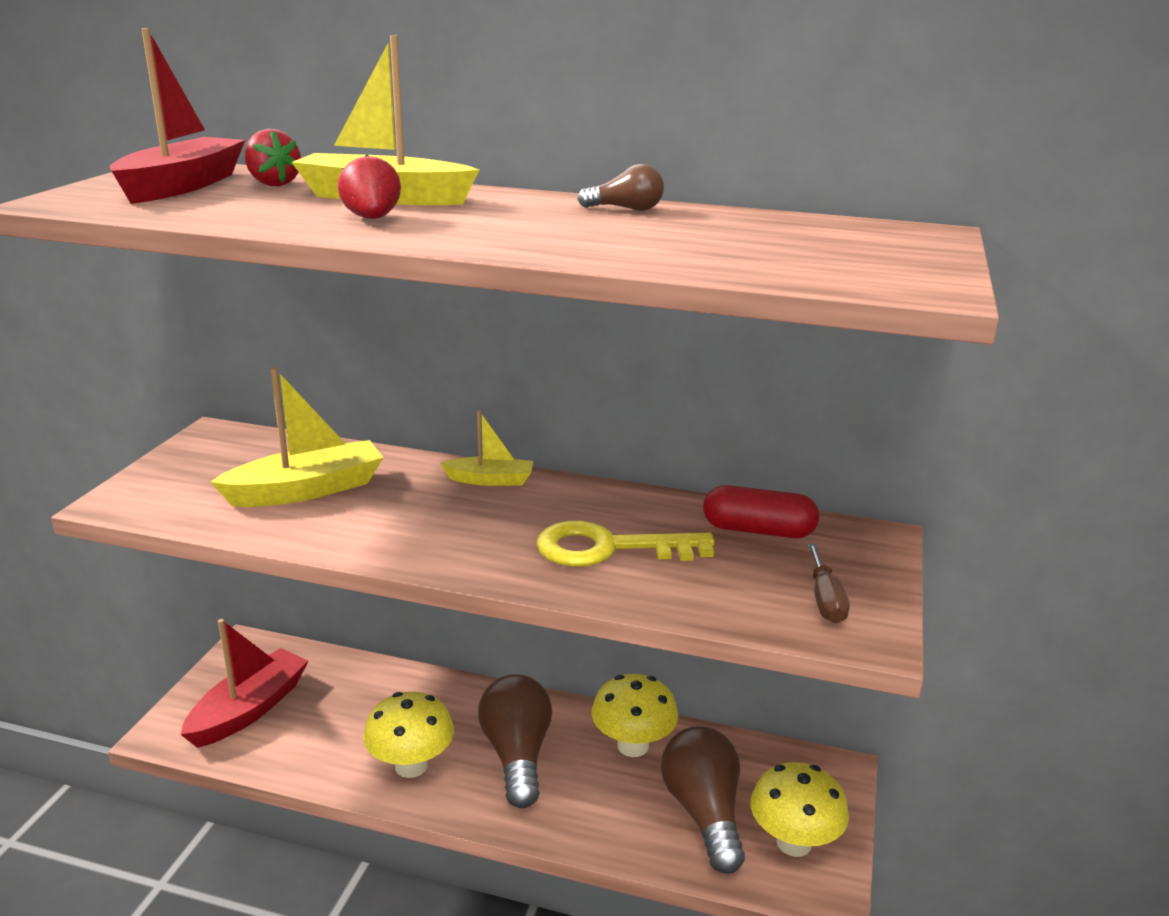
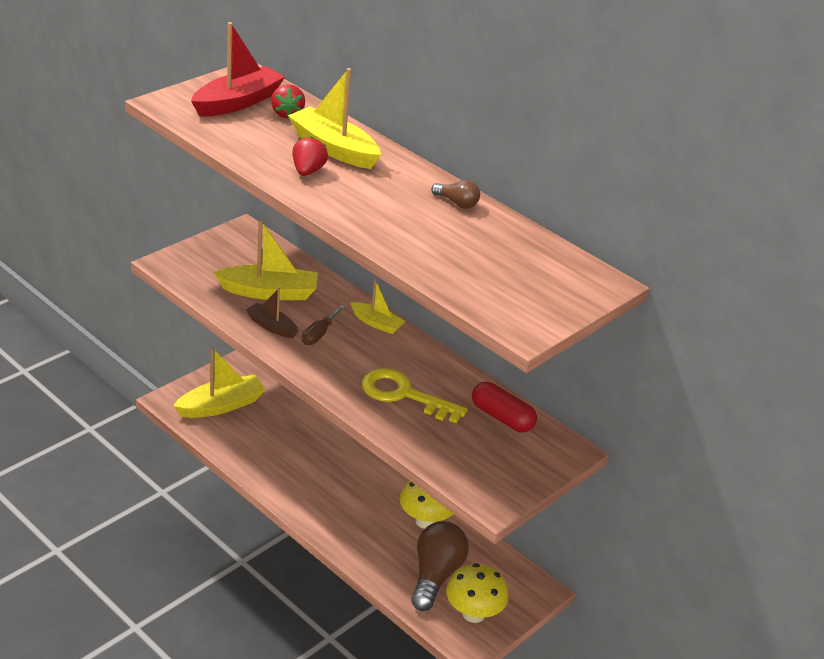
camera: 25 degrees right, 10 degrees up
red boat [180,619,308,748] -> yellow boat [173,347,266,418]
yellow mushroom [363,692,454,778] -> none
brown light bulb [478,674,552,808] -> none
brown screwdriver [808,544,850,623] -> brown screwdriver moved to [302,305,345,345]
none -> brown boat [246,288,299,338]

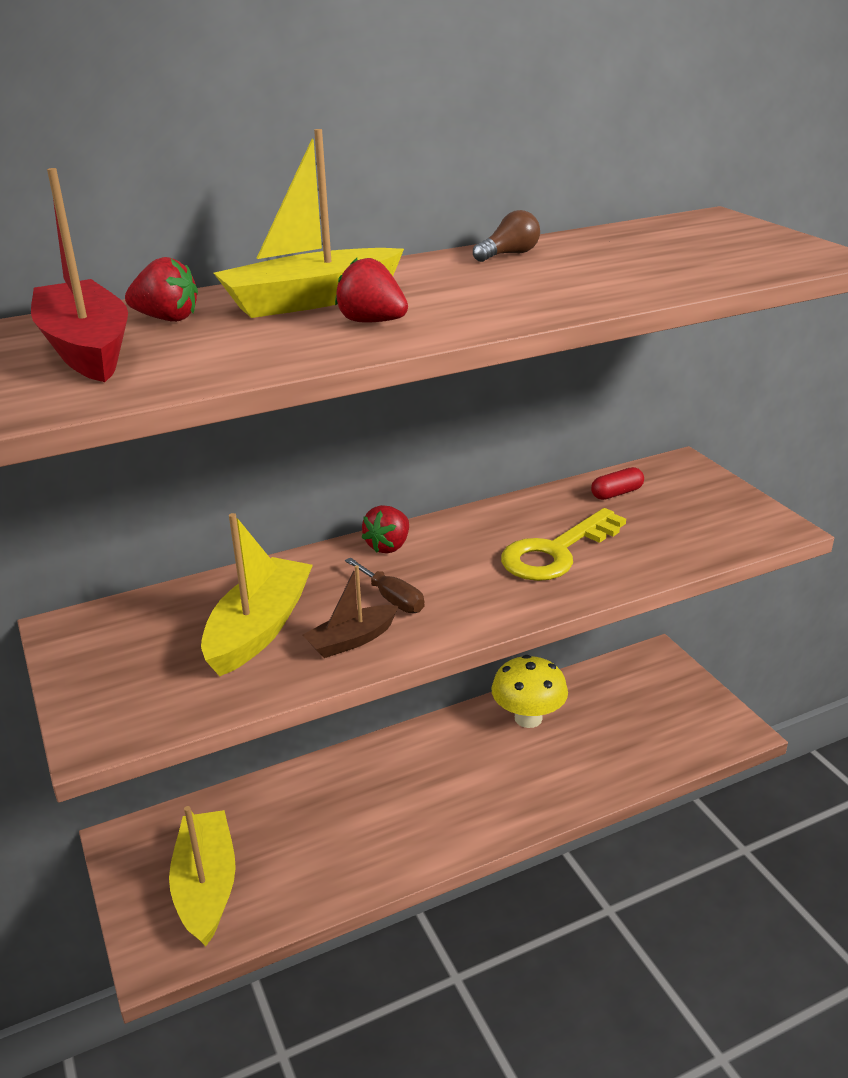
camera: 65 degrees left, 5 degrees down
yellow boat [350,280,405,334] -> red strawberry [362,505,409,554]
brown light bulb [411,521,469,611] -> none
yellow mushroom [446,563,509,623] -> none
red capsule [472,382,537,433] -> red capsule [591,467,644,500], size x0.63

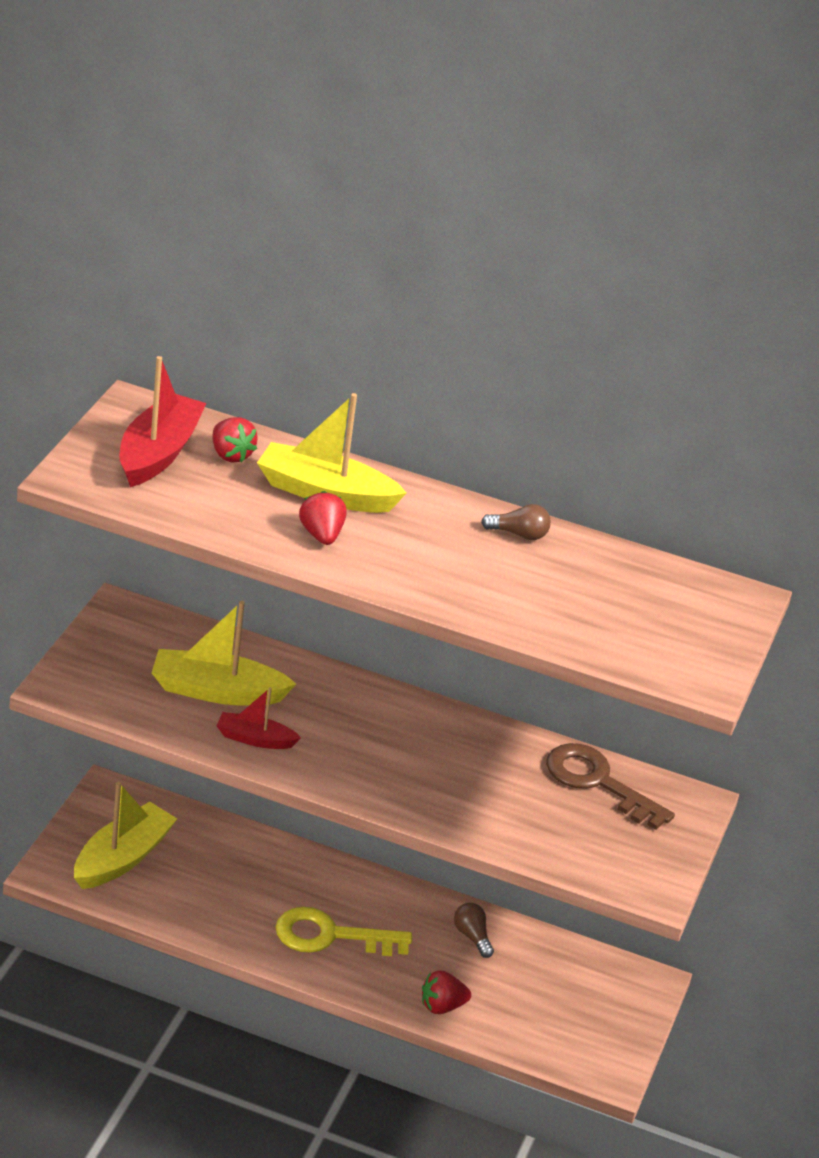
camera: 40 degrees right, 5 degrees up
yellow boat [201,513,313,676] -> yellow boat turned 150 degrees counterclockwise [152,601,296,706]
brown boat [303,565,398,658] -> red boat [217,687,301,749]
brown screwdriver [345,557,425,613] -> none
red strawberry [362,505,409,554] -> red strawberry moved to [422,970,471,1014]
yellow mushroom [491,655,568,728] -> brown light bulb [454,903,494,958]
yellow key [501,508,626,581] -> yellow key moved to [276,907,412,956]
red capsule [591,467,644,500] -> brown key [546,743,675,830]

